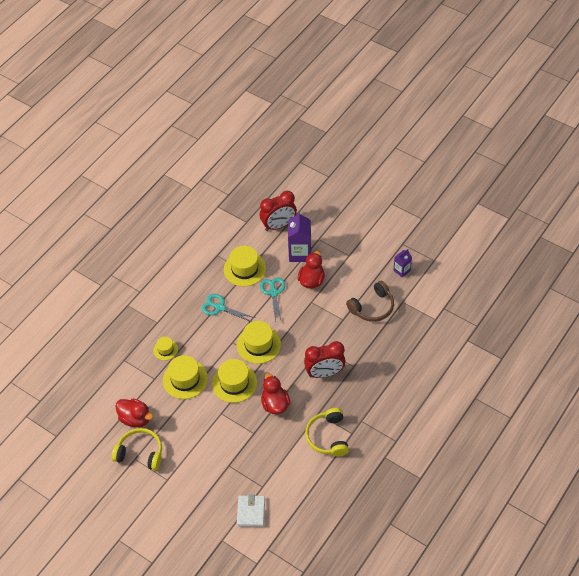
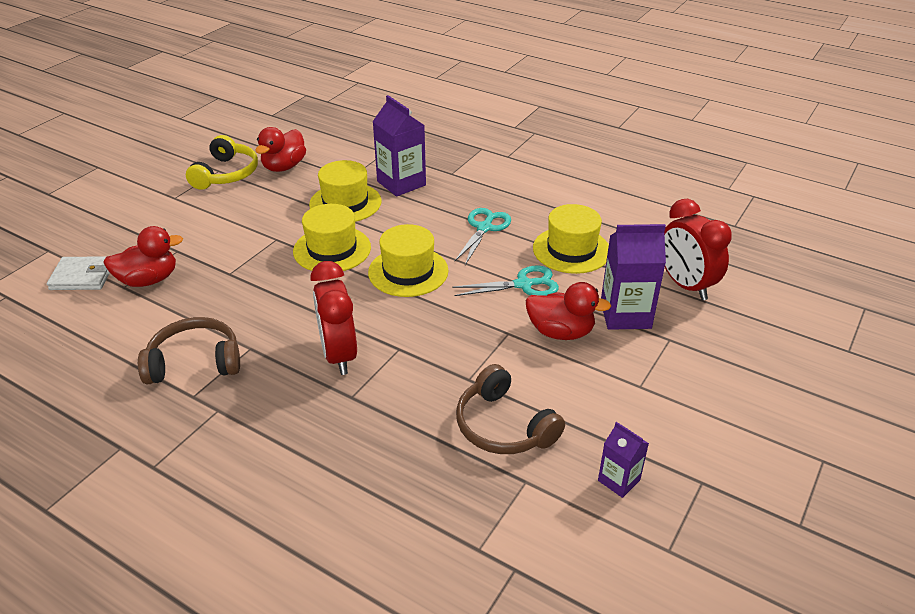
camera: 85 degrees right, 15 degrees down
yellow hat [153,337,178,360] -> purple carton [372,95,426,197]
red duck [261,373,290,414] -> red duck moved to [103,226,183,287]
yellow headphones [305,408,349,456] -> brown headphones [138,317,240,384]

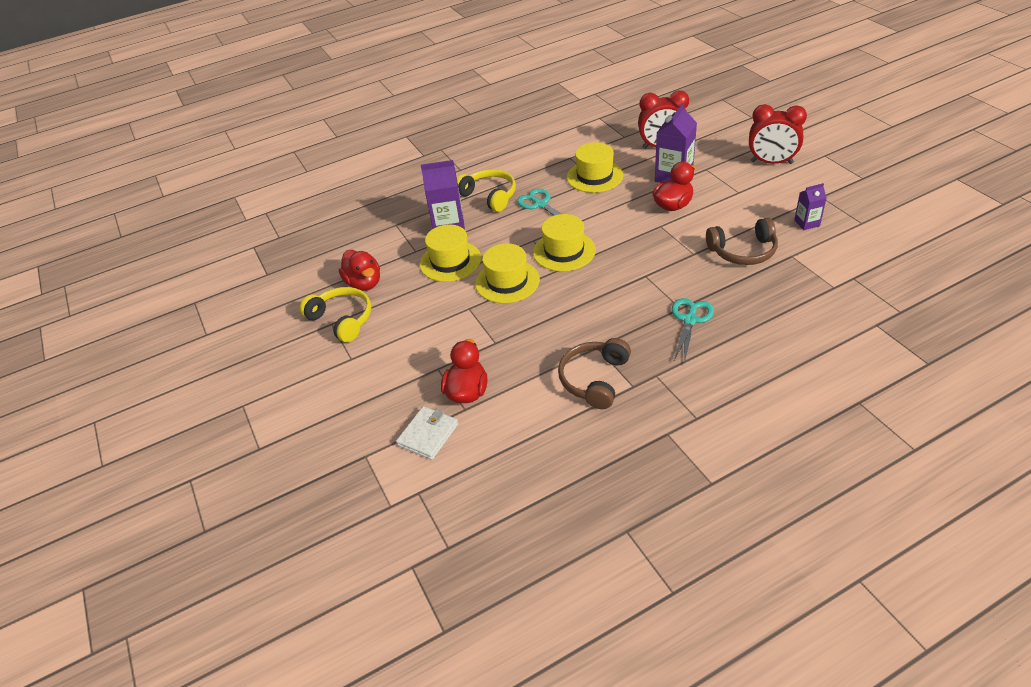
camera: 55 degrees left, 5 degrees up
red clock [310,261,357,375] -> red clock moved to [749,104,807,164]
turquoise scissors [452,265,559,296] -> turquoise scissors moved to [672,298,714,363]
none -> yellow headphones [457,169,516,212]

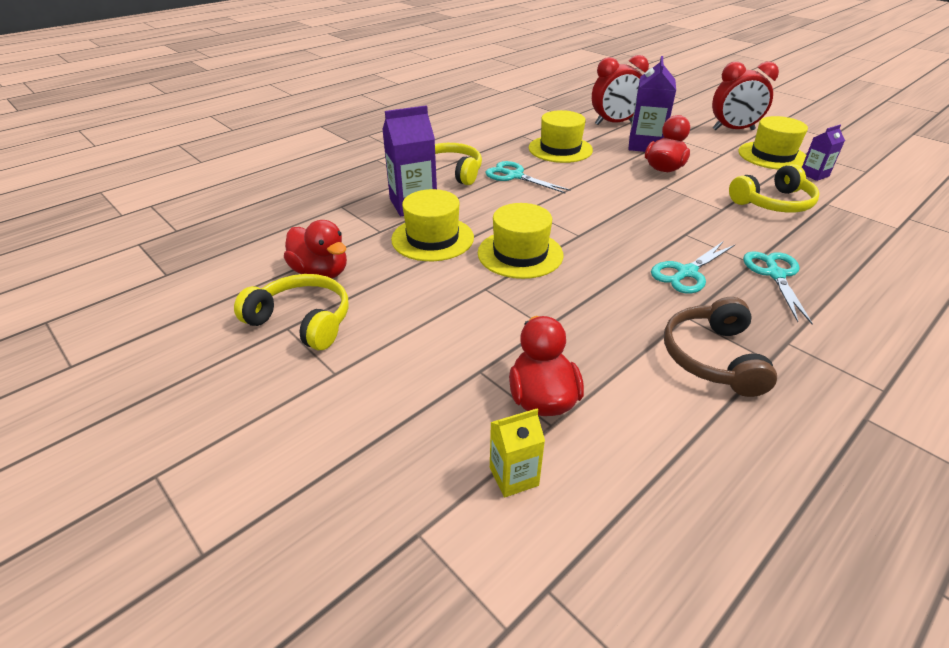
camera: 20 degrees left, 5 degrees down
white wallet [396,406,458,460] -> yellow carton [490,409,545,497]
yellow hat [533,214,596,272] -> yellow hat moved to [738,116,808,170]
brown headphones [706,218,778,265] -> yellow headphones [729,164,820,213]
none -> turquoise scissors [651,241,735,294]

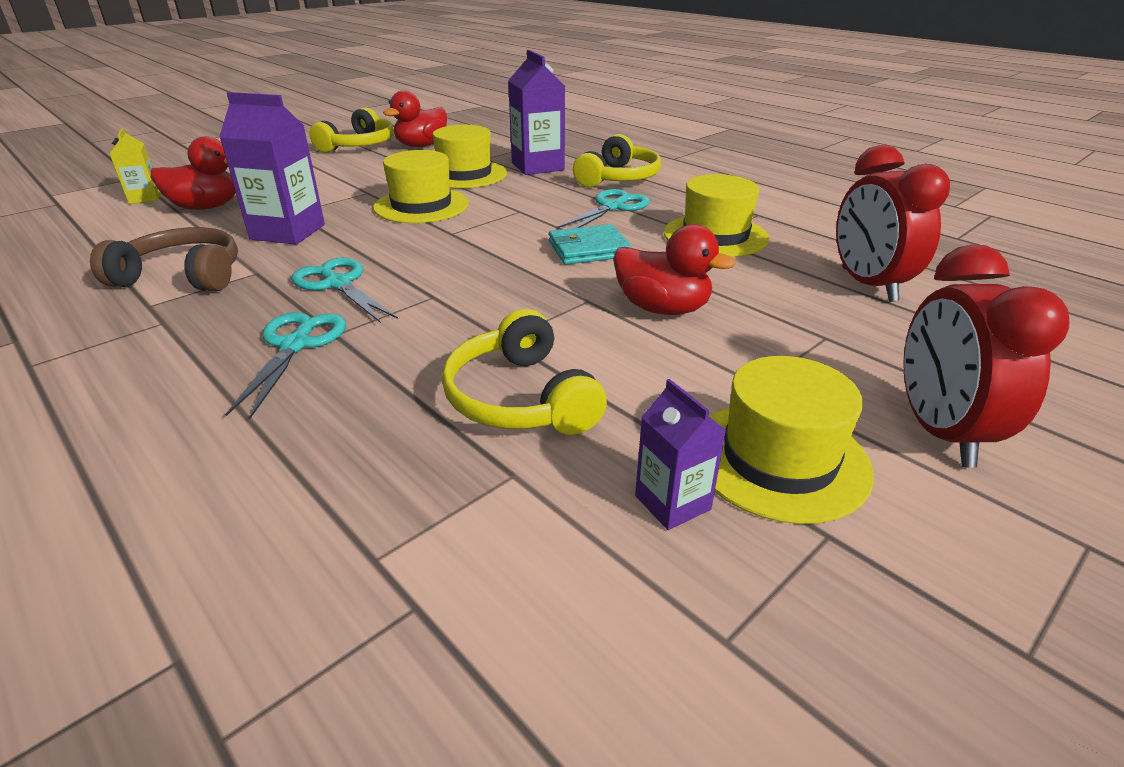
camera: 90 degrees right, 5 degrees down
purple carton [628,56,676,152] -> purple carton moved to [219,92,325,245]
turquoise scissors [743,251,813,324] -> turquoise scissors turned 90 degrees counterclockwise [225,312,346,419]
none -> turquoise wallet [549,224,632,265]

